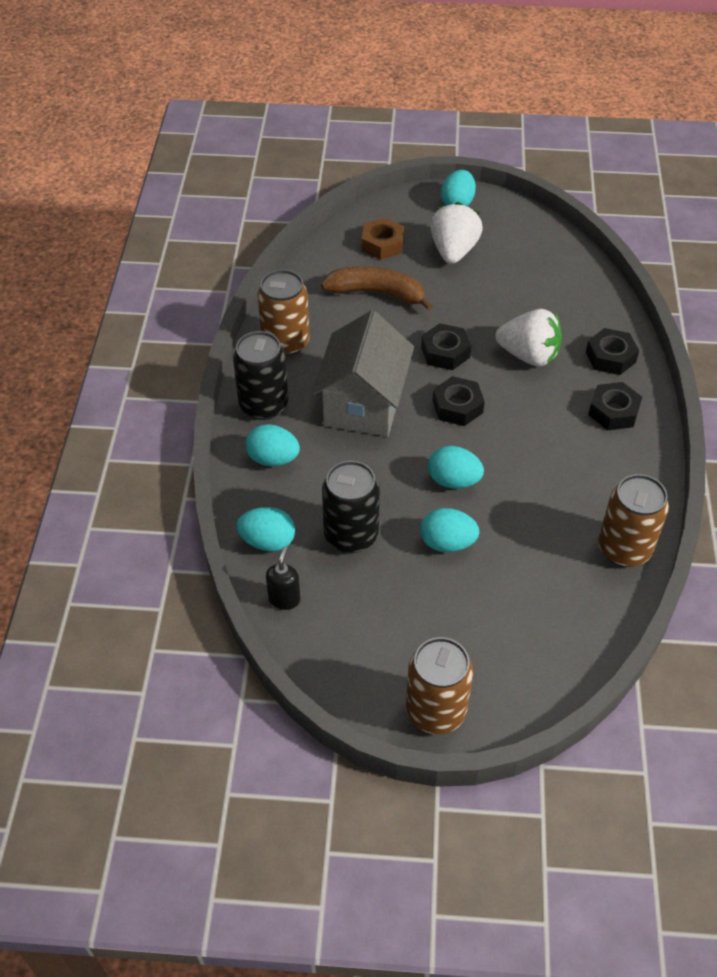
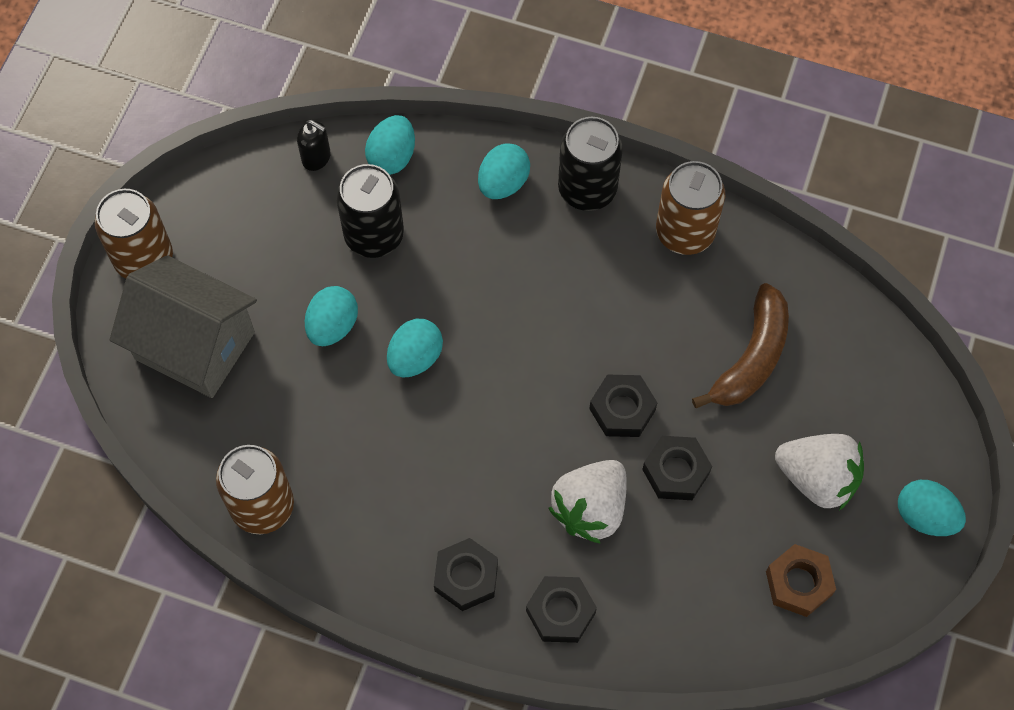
camera: 105 degrees right, 15 degrees up
grey house [312,310,414,437] -> grey house moved to [110,255,257,398]
brown nut [362,218,404,260] -> brown nut moved to [766,544,836,617]
black nut [433,376,485,426] -> black nut moved to [642,436,712,500]

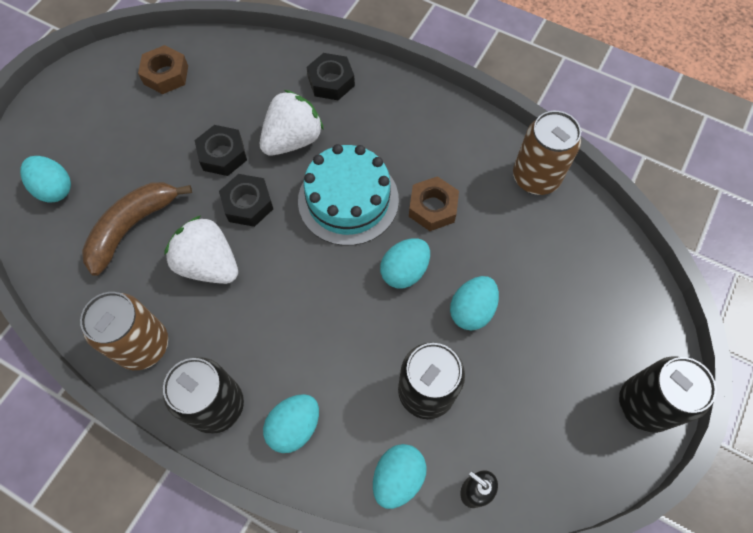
camera: 170 degrees left, 0 degrees up
brown can [95,189,173,279] -> black can [619,357,717,433]
grey house [110,255,257,398] -> none
black nut [434,538,498,611] -> none
white strawberry [775,434,864,511] -> white strawberry moved to [164,215,238,284]
turquoise egg [898,480,966,536] -> turquoise egg moved to [20,156,71,202]
none -> turquoise cake [298,144,399,246]
none -> brown nut [409,176,459,231]

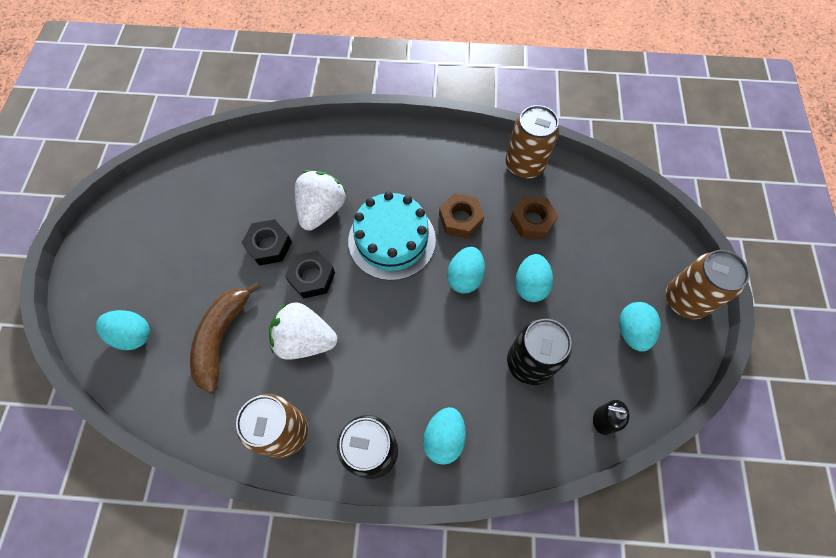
camera: 25 degrees left, 0 degrees up
brown nut [138,45,188,94] -> brown nut moved to [510,196,559,239]
black nut [306,53,355,100] -> none
turquoise egg [373,444,426,509] -> turquoise egg moved to [619,302,661,352]
black can [619,357,717,433] -> brown can [666,250,750,319]

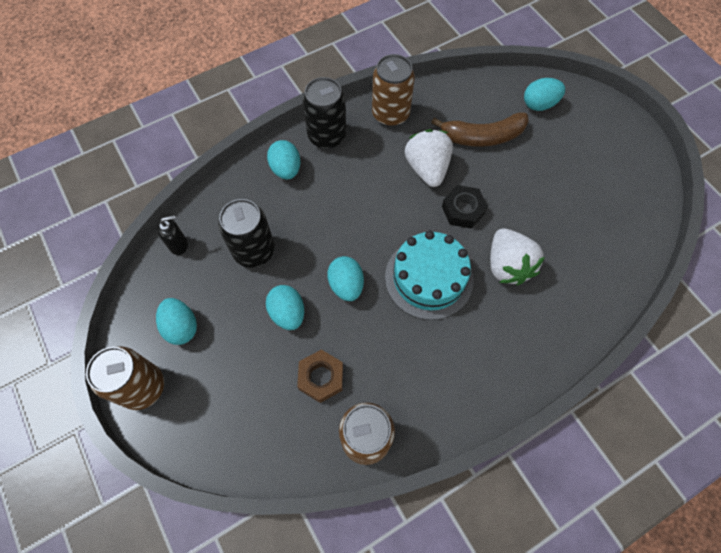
camera: 145 degrees right, 0 degrees up
brown banana [190,282,261,394] -> brown banana turned 105 degrees clockwise [431,113,529,147]
black nut [242,219,292,266] -> none
white strawberry [269,302,337,360] -> white strawberry turned 75 degrees counterclockwise [405,129,453,187]
brown nut [439,193,484,238] -> none

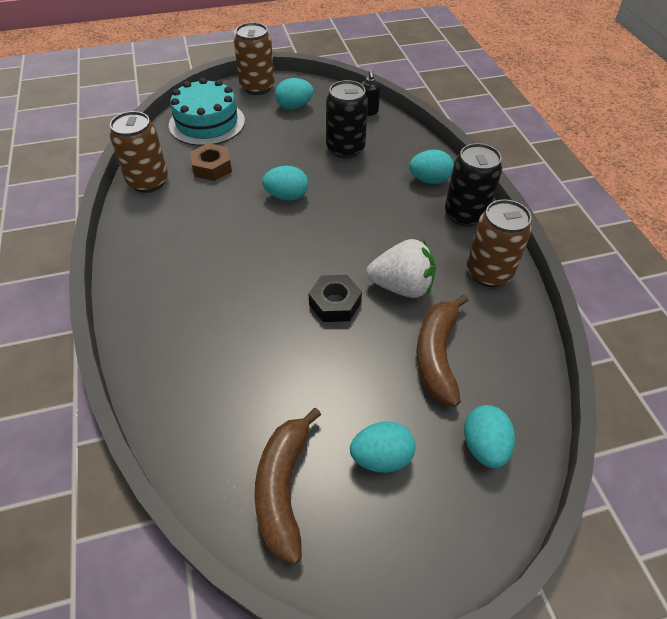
camera: 105 degrees right, 15 degrees down
turquoise egg [266,285,304,330] -> turquoise egg moved to [350,421,416,473]
turquoise cake [385,231,474,320] -> turquoise cake moved to [169,78,245,146]
white strawberry [490,228,545,285] -> none
none -> brown banana [254,408,321,565]

